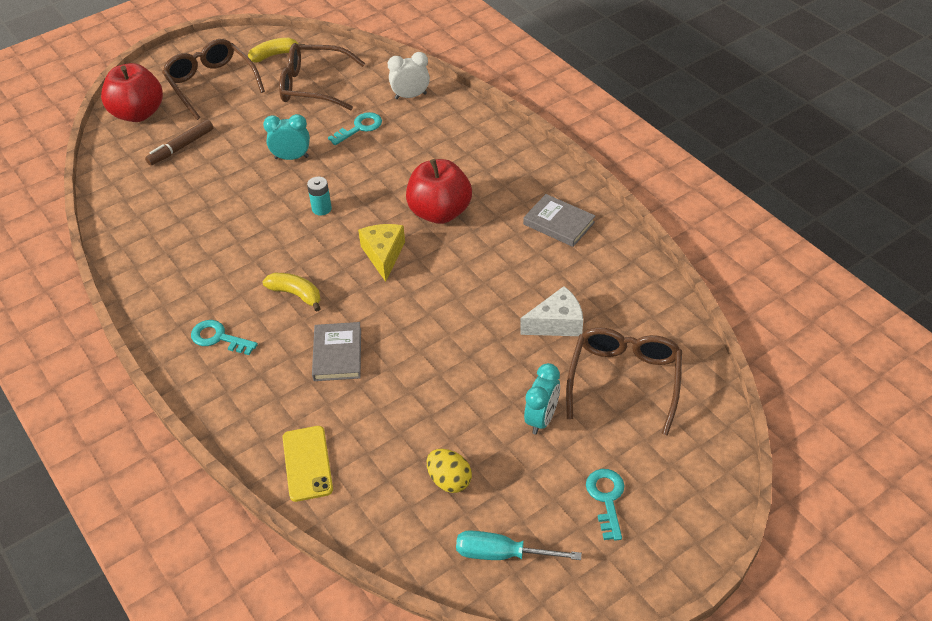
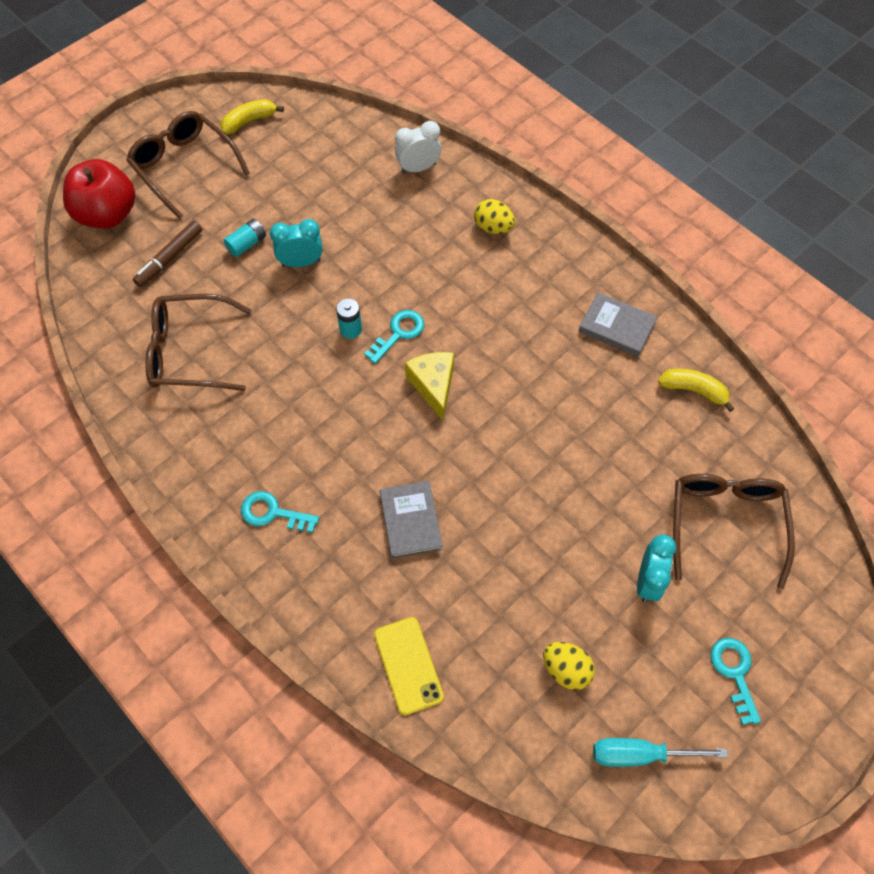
camera: 10 degrees left, 15 degrees up
yellow banana [262,273,321,312] -> yellow banana moved to [658,369,735,412]
brown glasses [279,43,365,110] -> brown glasses moved to [145,294,252,391]
turquoise key [328,112,382,145] -> turquoise key moved to [364,310,424,364]
red apple [406,159,472,224] -> none
white cheese [520,286,583,336] -> none
none -> turquoise battery [223,219,266,257]
none -> yellow egg [474,199,515,234]

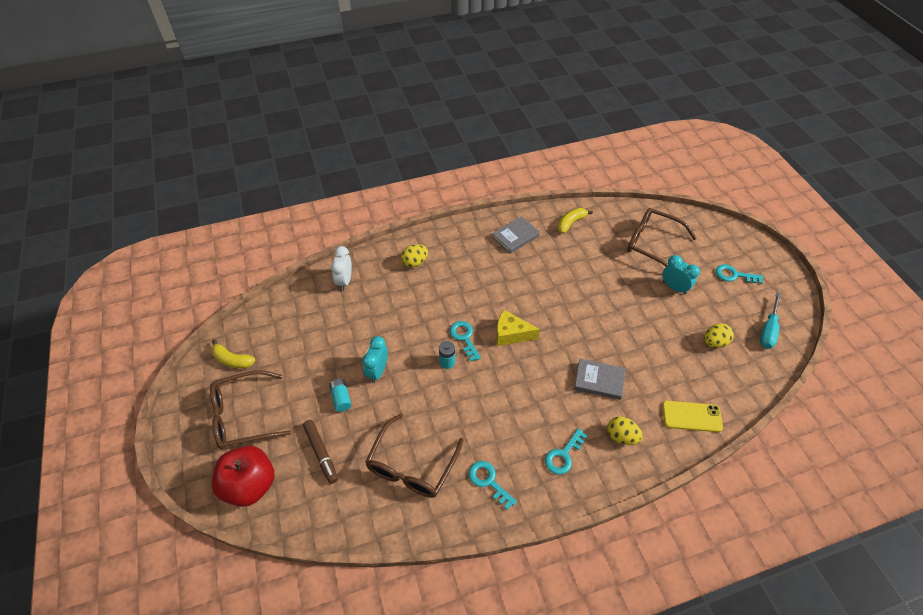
camera: 65 degrees left, 10 degrees down
yellow banana [220,99,284,134] -> yellow banana turned 60 degrees counterclockwise [211,339,256,369]
none -> turquoise key [469,461,517,510]
none -> yellow egg [607,416,643,445]

